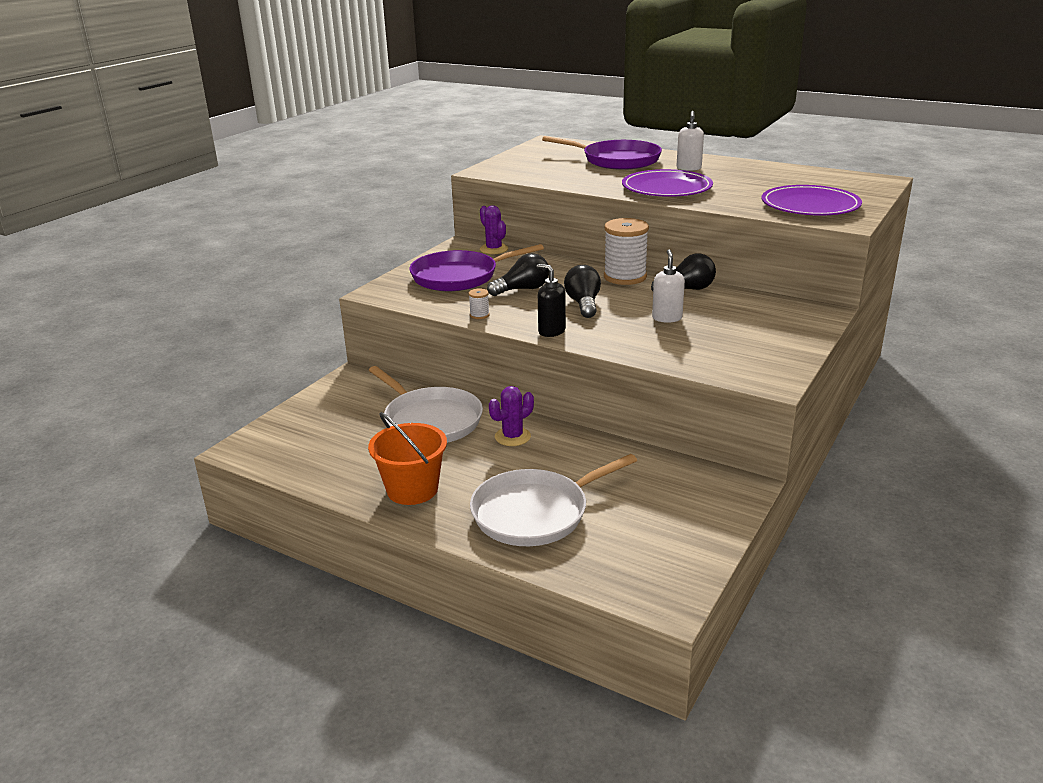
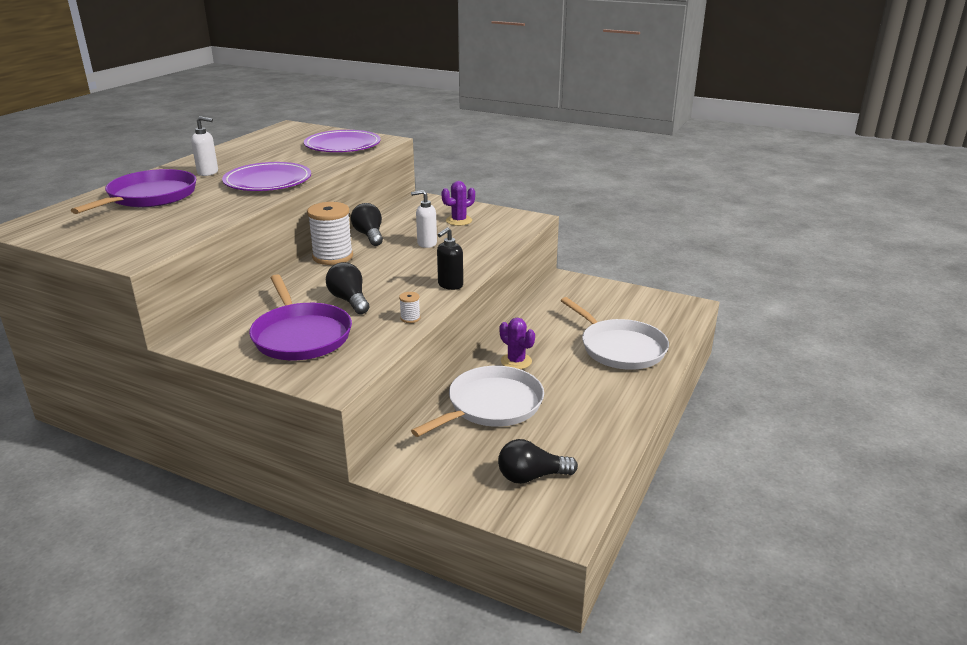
camera: 95 degrees left, 0 degrees up
orange bucket [368,412,447,505] -> none
purple cactus [480,205,508,254] -> purple cactus moved to [442,181,475,226]
black light bulb [564,265,601,318] -> black light bulb moved to [498,439,578,484]

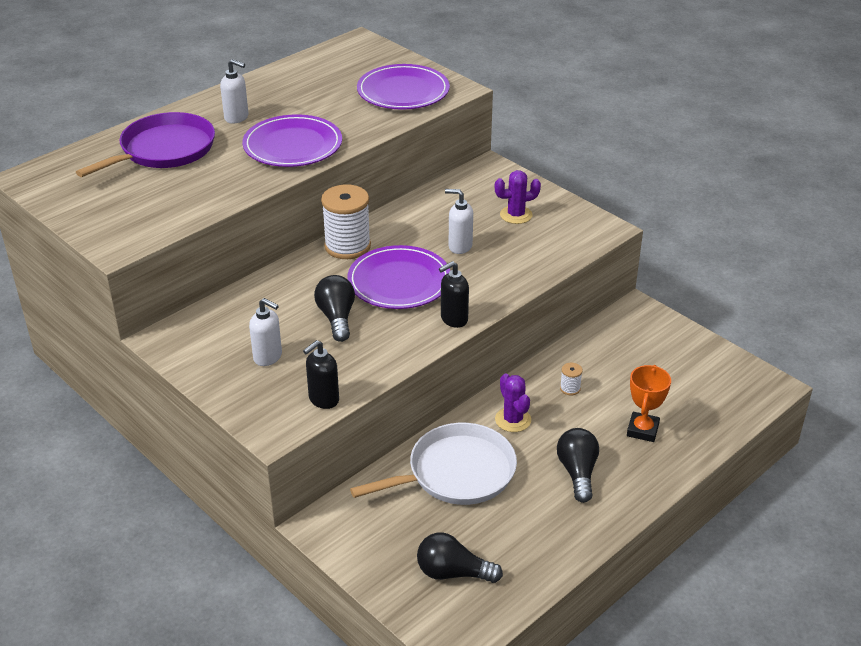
camera: 20 degrees right, 10 degrees up
purple pan [249,274,352,360] -> white soap dispenser [249,298,282,366]
black light bulb [351,203,383,246] -> black light bulb moved to [557,428,599,503]
white spool [399,292,420,323] -> white spool moved to [560,363,583,395]
white pan [561,297,669,370] -> orange trophy [627,365,671,442]
none -> black soap dispenser [303,340,339,409]
none -> purple plate [347,245,450,309]

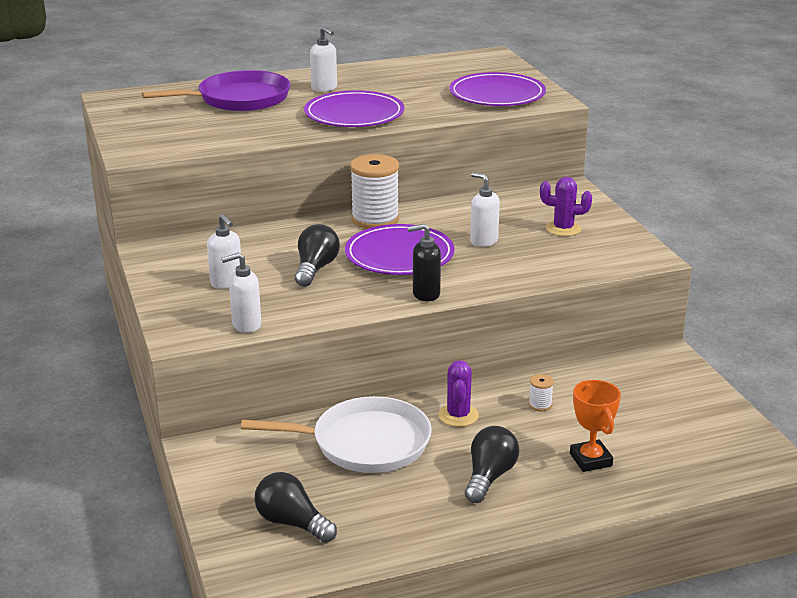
camera: 25 degrees right, 10 degrees down
black soap dispenser [303,340,339,409] -> white soap dispenser [221,253,261,333]
orange trophy [627,365,671,442] -> orange trophy turned 60 degrees counterclockwise [570,380,621,472]

